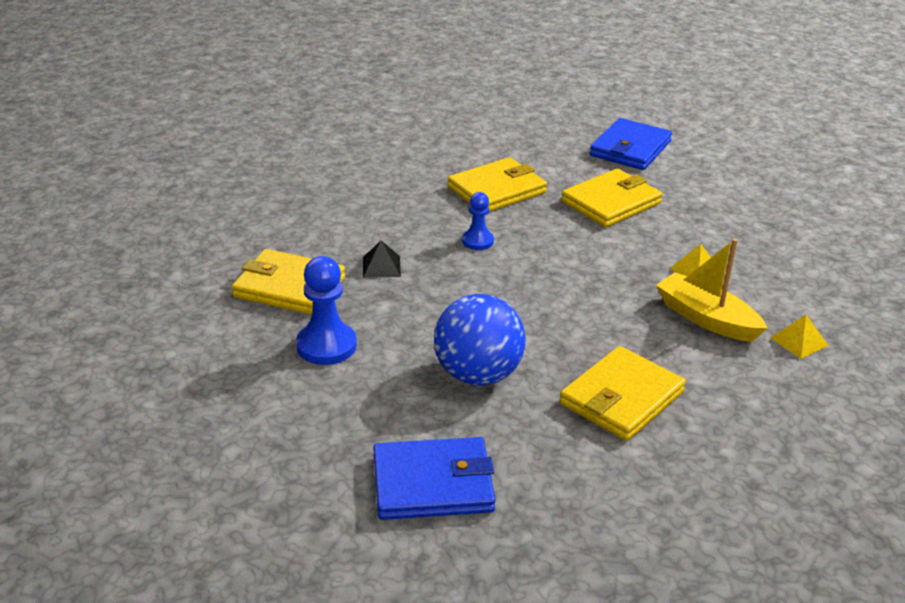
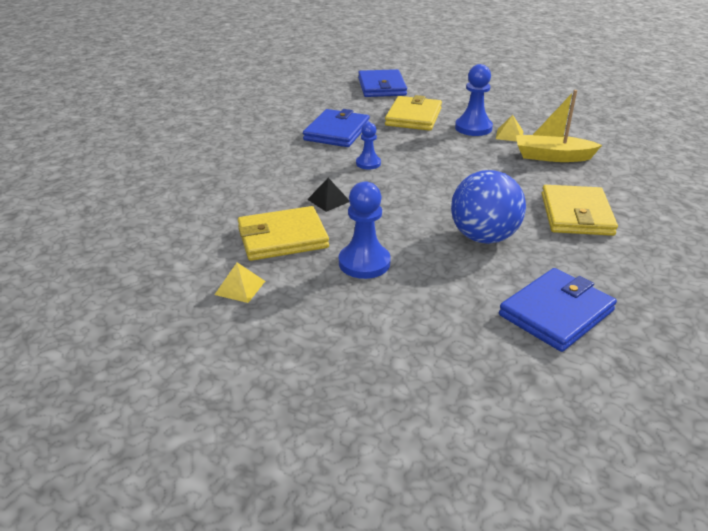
camera: 35 degrees left, 0 degrees up
yellow wallet [448,157,547,212] -> blue wallet [303,109,370,147]
yellow pyramid [771,315,828,359] -> yellow pyramid moved to [214,263,265,303]
none -> blue pawn [455,64,493,136]

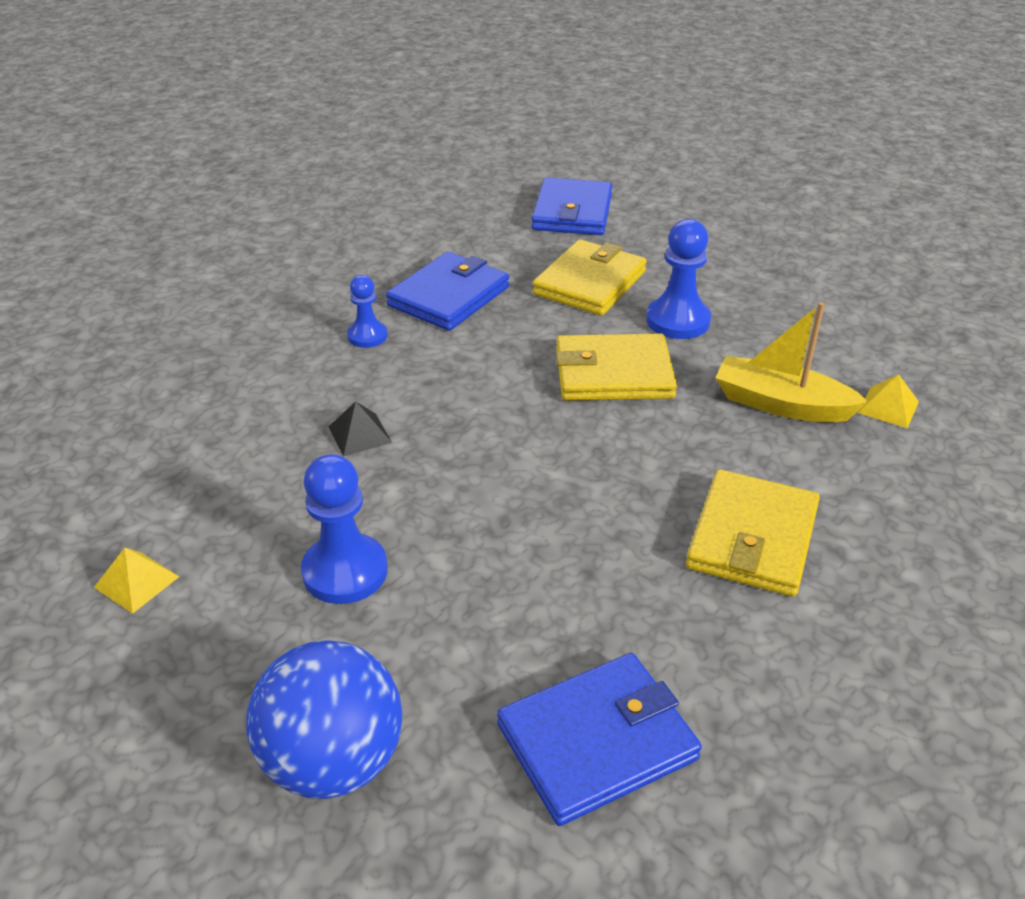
camera: 15 degrees right, 5 degrees up
yellow wallet [238,206,329,261] -> yellow wallet moved to [556,334,677,401]
blue pawn [356,122,381,170] -> blue pawn moved to [347,275,387,348]
blue ball [451,170,526,244] -> blue ball moved to [246,640,402,799]
yellow pyramid [496,115,524,141] -> yellow pyramid moved to [858,374,919,428]

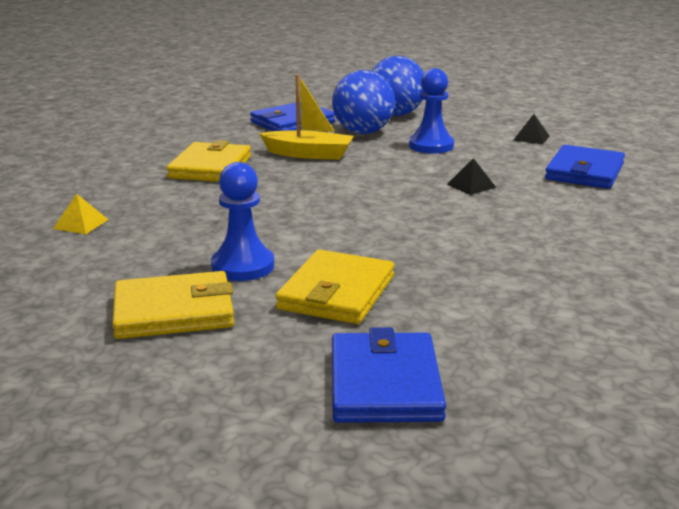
camera: 170 degrees right, 15 degrees down
yellow pyramid [94,548,180,614] -> black pyramid [513,114,549,144]
blue pawn [347,275,387,348] -> none
blue wallet [386,252,509,331] -> blue wallet moved to [545,145,625,189]
yellow wallet [556,334,677,401] -> yellow wallet moved to [112,271,234,339]
yellow boat [716,302,869,422] -> yellow boat moved to [259,74,354,160]
none -> blue ball [332,70,395,134]

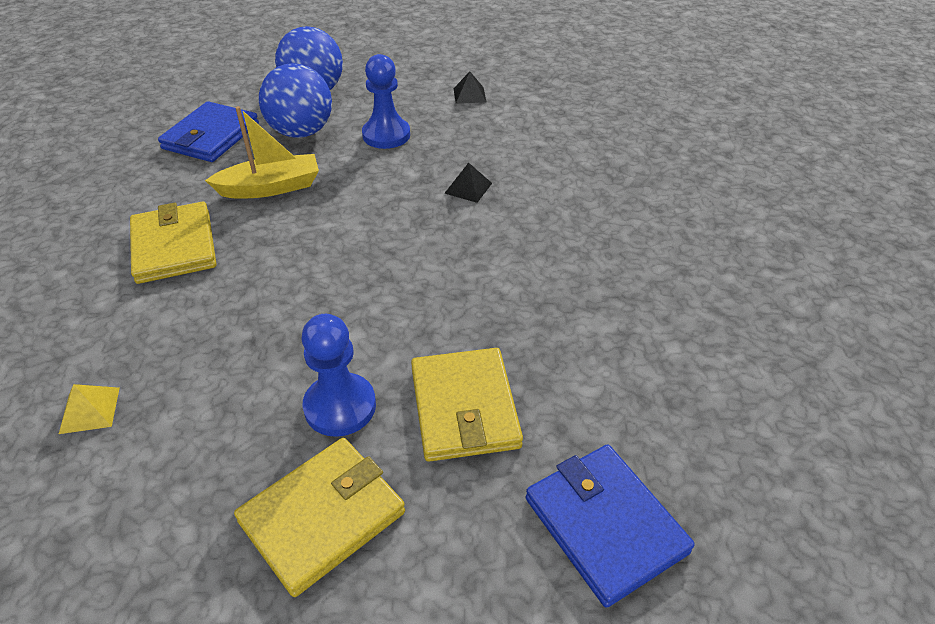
camera: 30 degrees left, 20 degrees up
blue wallet [545,145,625,189] -> none

